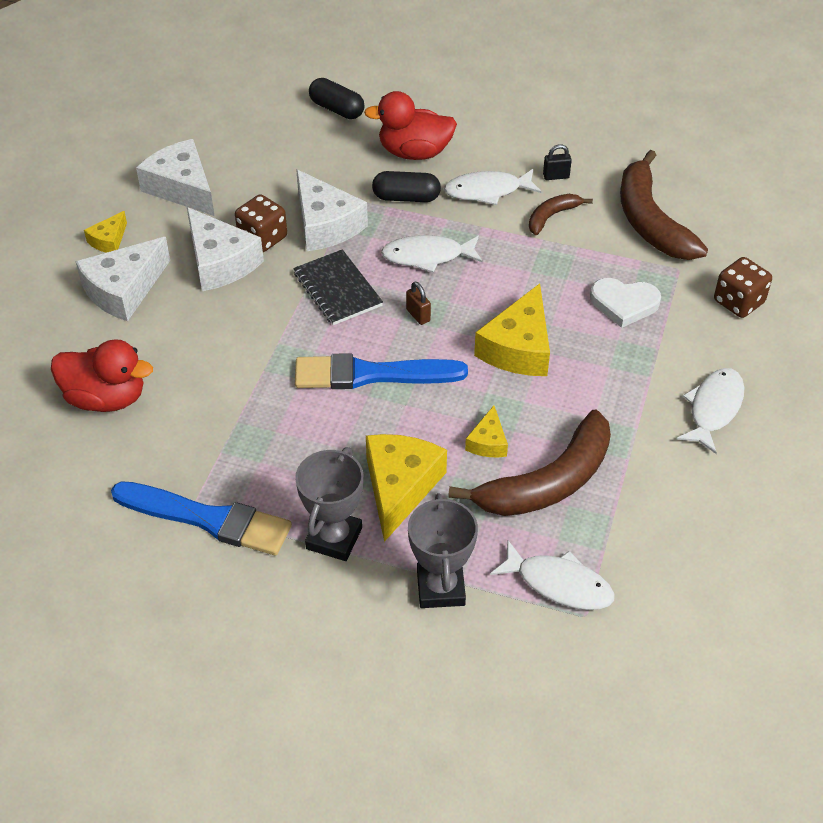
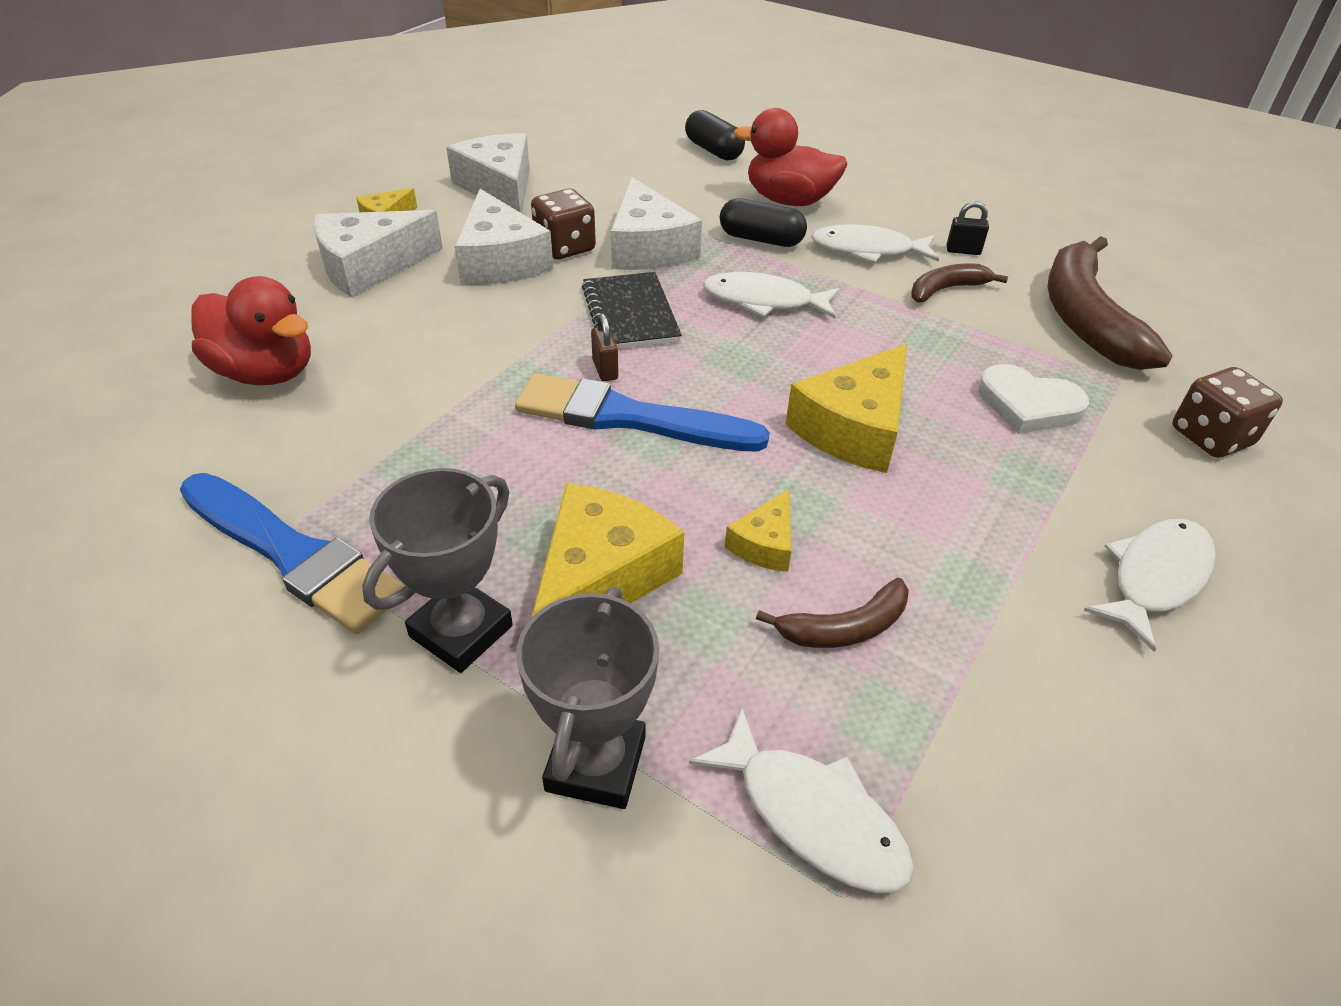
camera: 15 degrees right, 5 degrees down
brown padlock [406,282,431,325] -> brown padlock moved to [591,314,618,381]
brown banana [448,410,611,516] -> brown banana [756,578,909,648], size x0.50

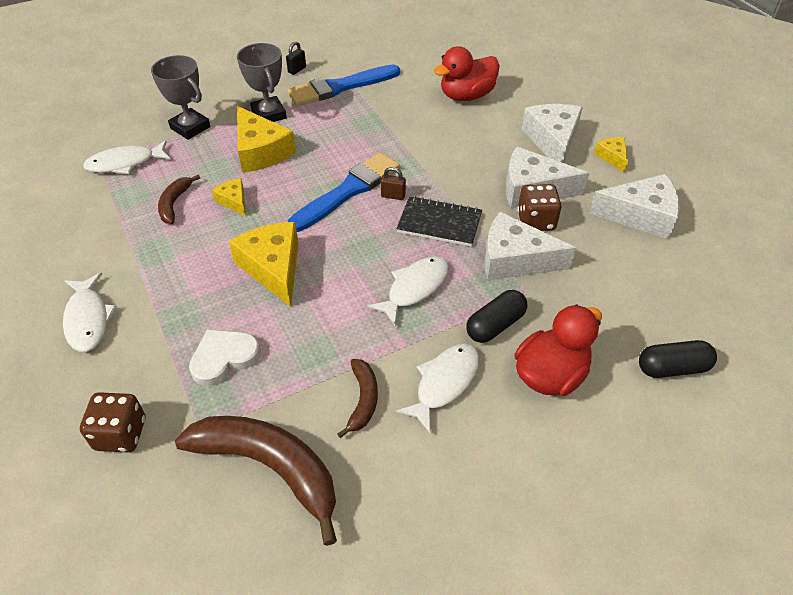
camera: 120 degrees right, 5 degrees up
black padlock [946,201,989,255] -> black padlock moved to [286,41,306,75]

